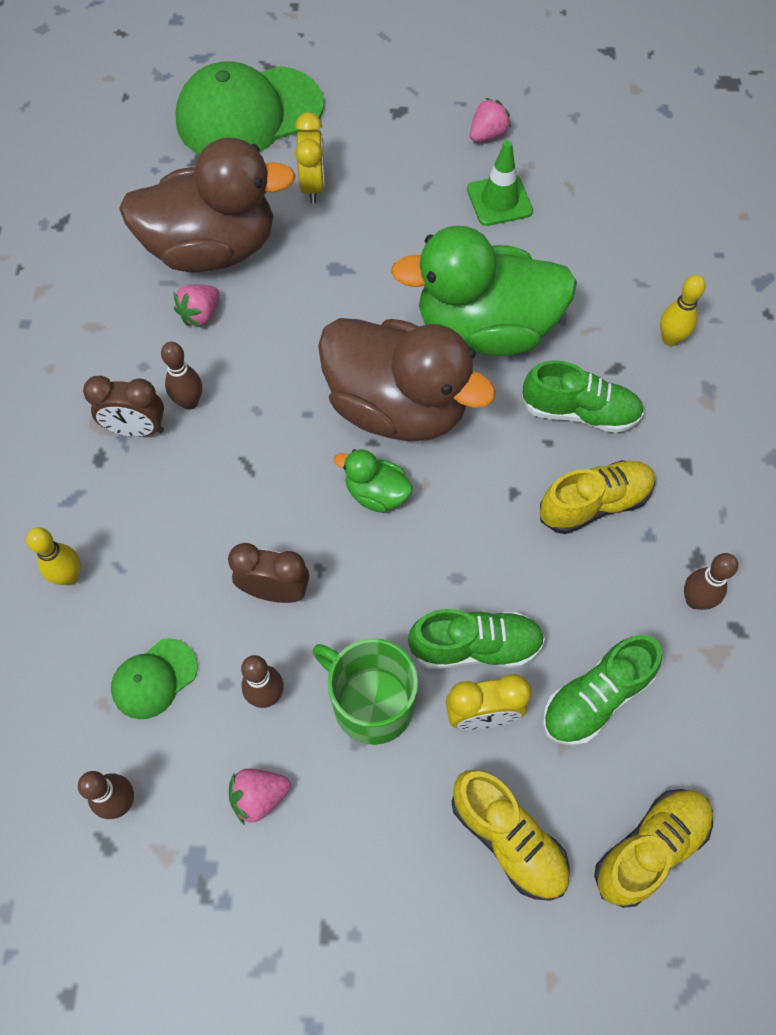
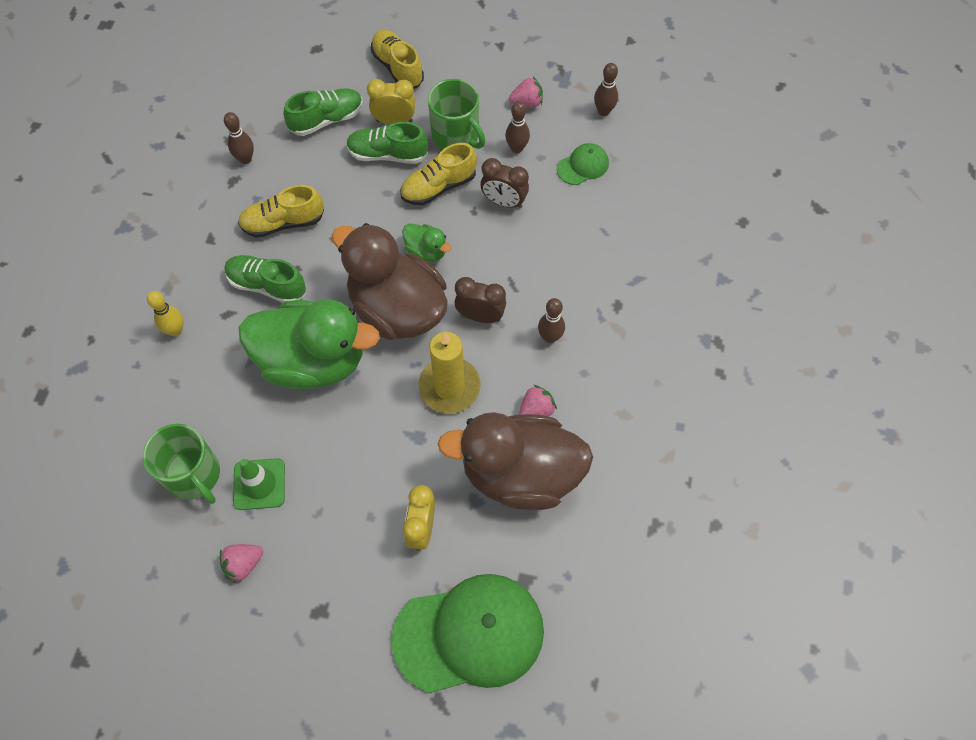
camera: 170 degrees left, 0 degrees up
yellow bowling pin [26,527,81,585] -> none
brown clock [83,376,164,437] -> brown clock moved to [455,277,506,323]
yellow shoe [594,789,713,908] -> yellow shoe moved to [400,143,477,205]
none -> green mug [143,424,220,504]
none -> yellow candle [418,332,481,414]

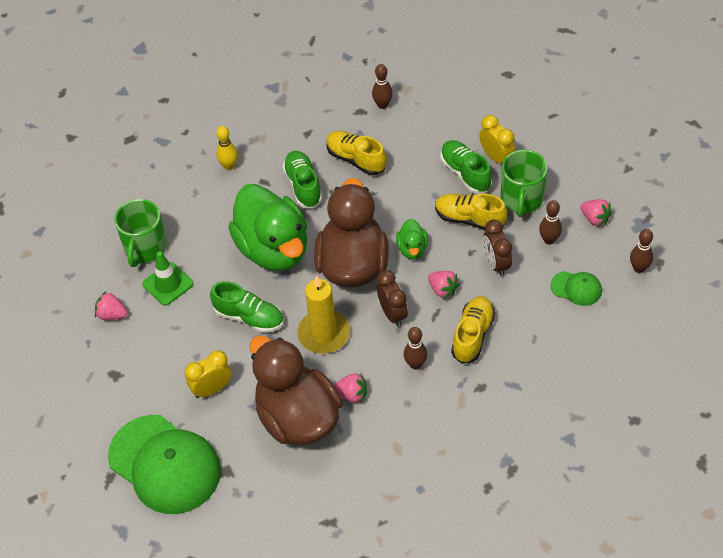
camera: 55 degrees right, 10 degrees down
green shoe [283,88,363,136] -> green shoe moved to [210,281,284,333]
yellow shoe [371,30,424,88] -> yellow shoe moved to [451,296,495,364]
none -> pink strawberry [428,271,459,299]

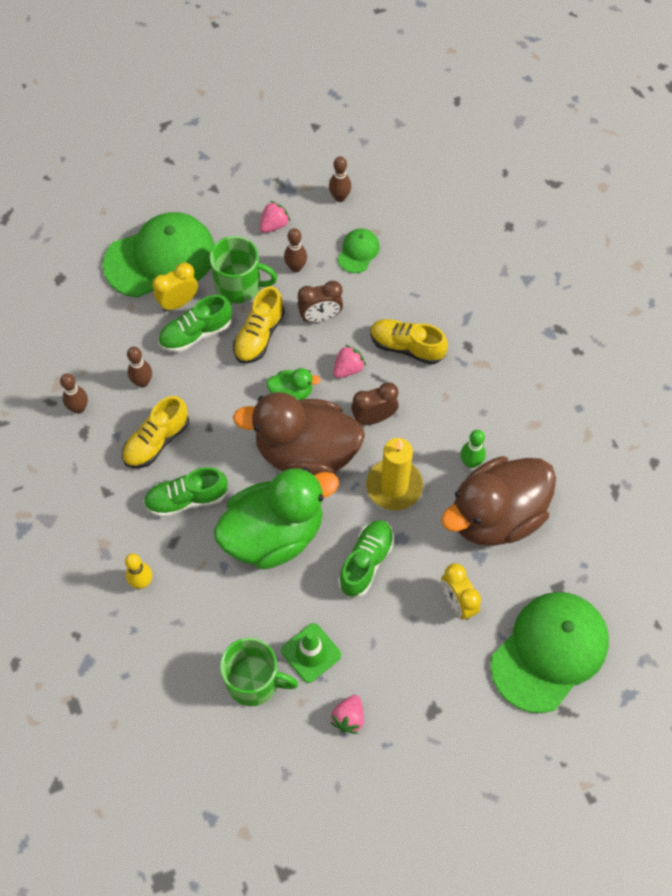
camera: 90 degrees left, 10 degrees up
pink strawberry [334,373,366,403] -> green bowling pin [461,430,486,468]
brown bowling pin [404,327,427,370] -> brown bowling pin moved to [127,347,152,388]
none -> green cap [103,212,215,298]

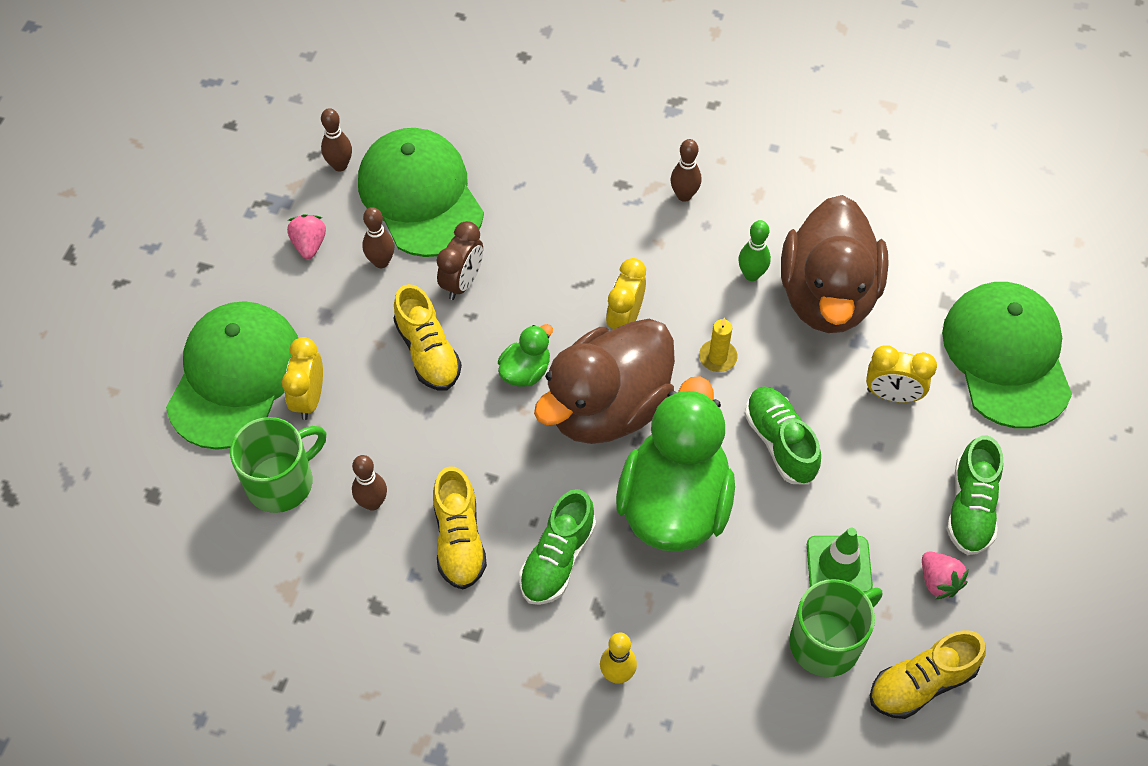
camera: 50 degrees left, 5 degrees down
brown bowling pin [60,373,88,414] -> brown bowling pin moved to [671,139,701,202]
green shoe [158,295,232,353] -> green shoe moved to [947,435,1003,555]
green mug [210,236,277,303] -> green mug moved to [230,417,326,513]
pink strawberry [333,345,366,378] -> none
green cap [338,228,380,273] -> green cap [358,128,484,257], size x2.22
brown clock [351,382,399,425] -> yellow clock [606,258,646,329]
yellow candle [366,438,423,510] -> yellow candle [699,318,738,372], size x0.52
yellow shoe [370,319,448,365] -> yellow shoe moved to [869,630,986,719]

